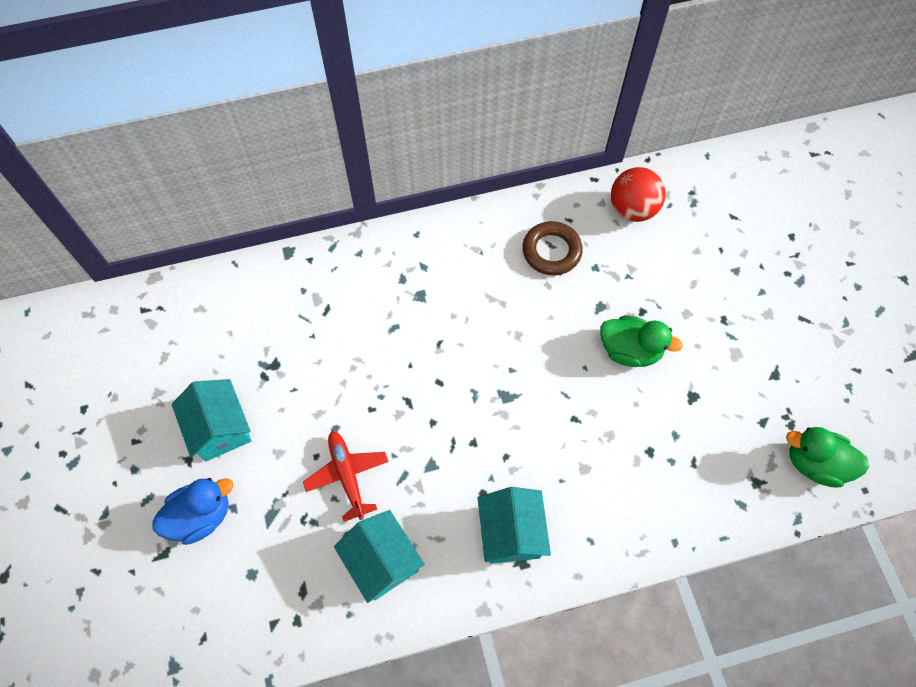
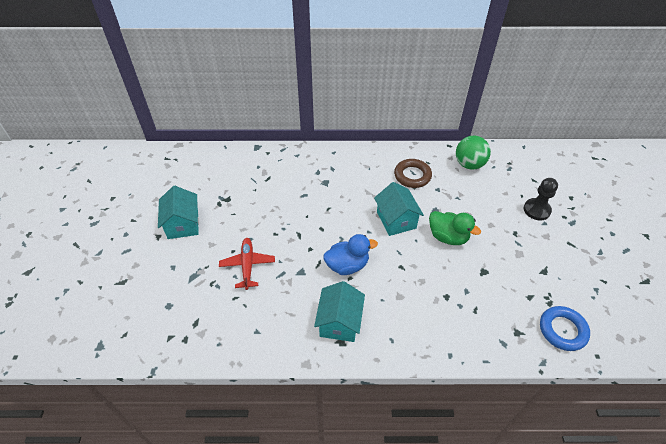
camera: 15 degrees right, 15 degrees down
blue duck [152,478,233,545] -> blue duck moved to [323,234,378,275]
turquoise house [334,510,425,603] -> turquoise house moved to [374,182,424,236]
red ball [611,167,666,222] -> green ball [456,135,491,170]
green duck [786,427,870,488] -> blue ring [540,306,590,351]
none -> black pawn [524,178,558,220]

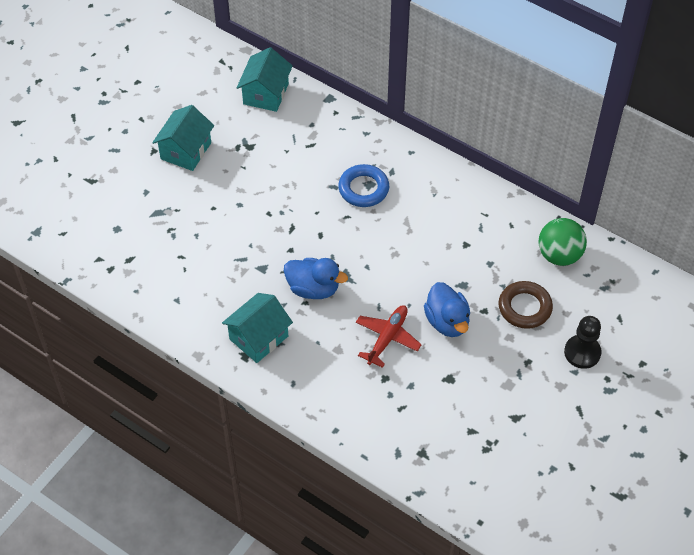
camera: 35 degrees right, 5 degrees up
red plane [219,238,275,290] -> red plane moved to [356,305,422,368]
turquoise house [374,182,424,236] -> turquoise house moved to [237,47,293,112]
brown ring [394,159,432,188] -> brown ring moved to [499,281,553,329]
green duck [429,211,481,245] -> blue duck [424,282,470,337]
blue ring [540,306,590,351] -> blue ring moved to [338,164,389,207]

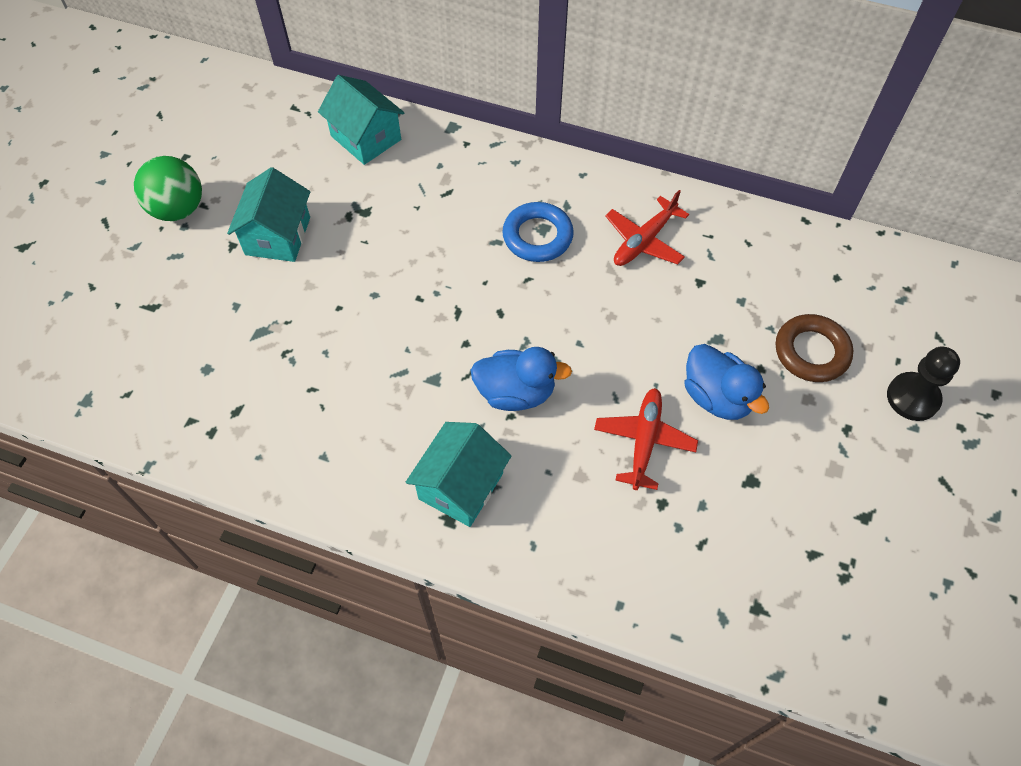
camera: 15 degrees left, 5 degrees up
turquoise house [237,47,293,112] -> turquoise house turned 45 degrees counterclockwise [318,75,405,165]
green ball [538,218,587,266] -> green ball moved to [134,156,202,221]
none -> red plane [605,190,689,266]

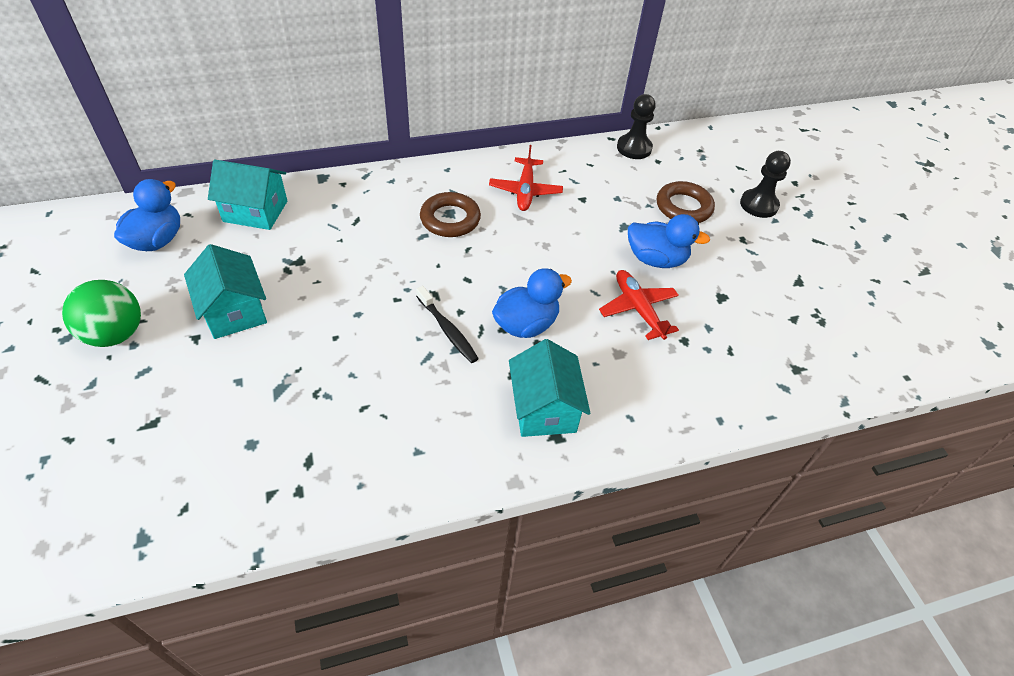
camera: 40 degrees left, 10 degrees down
blue ring [502,202,574,262] -> brown ring [420,192,481,237]
none -> blue duck [114,179,180,251]
none -> black toothbrush [416,286,479,363]
none -> black pawn [617,94,656,159]

